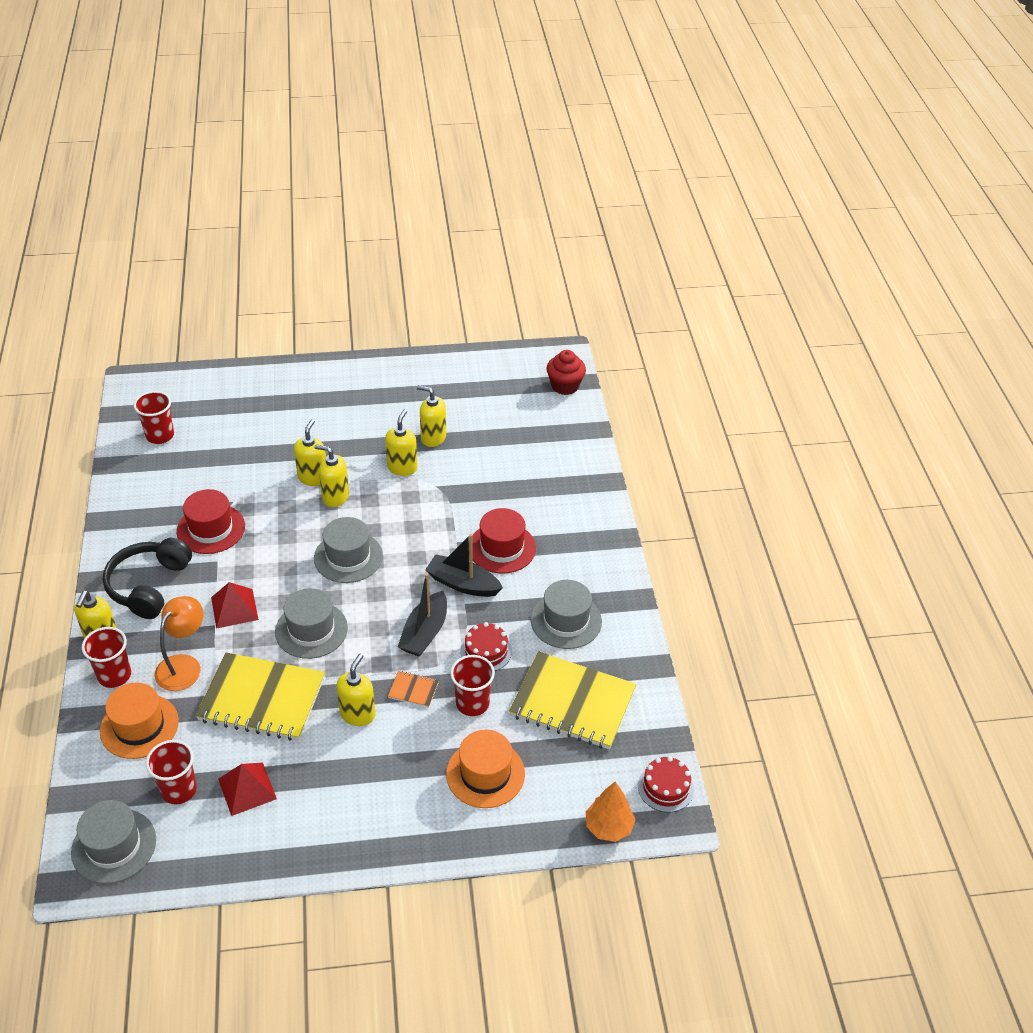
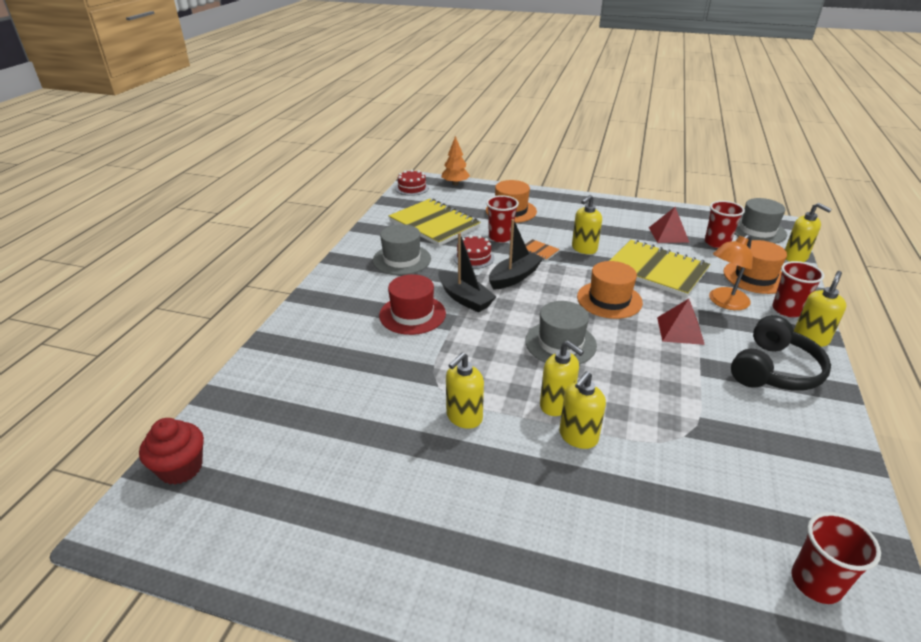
camera: 155 degrees left, 10 degrees down
red hat [177,489,245,554] -> none
grey hat [275,588,348,659] -> orange hat [577,261,643,319]
yellow soap dispenser [417,385,446,447] -> yellow soap dispenser moved to [785,203,832,262]

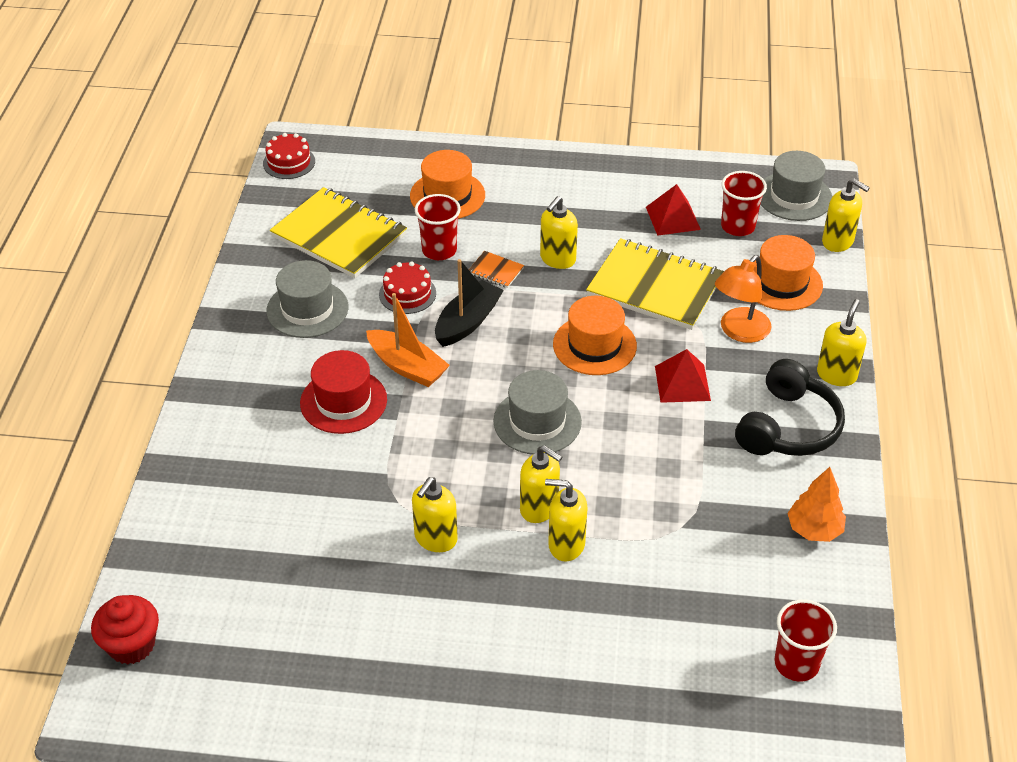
camera: 10 degrees left, 10 degrees up
black boat [438,233,496,313] -> orange boat [366,293,450,387]
orange tree [441,136,470,185] -> orange tree moved to [787,467,846,542]
yellow soap dispenser [559,371,606,449] -> yellow soap dispenser turned 75 degrees clockwise [545,479,587,562]
red cup [772,261,824,317] -> none

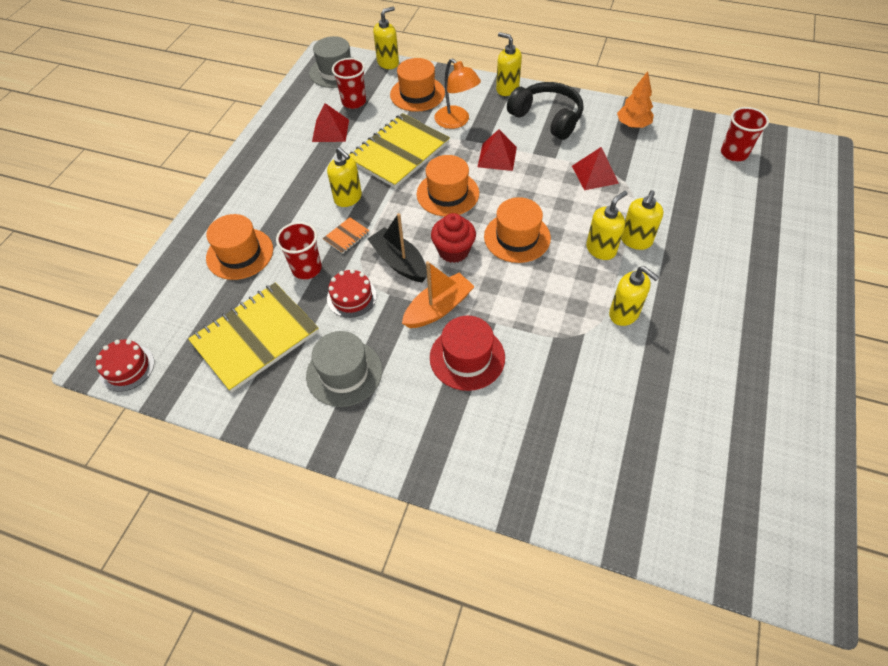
camera: 75 degrees left, 10 degrees up
red cupcake [91,595,159,665] -> red cupcake moved to [431,213,476,263]
grey hat [493,370,582,455] -> orange hat [484,197,551,263]
none -> red pyramid [572,147,619,190]

